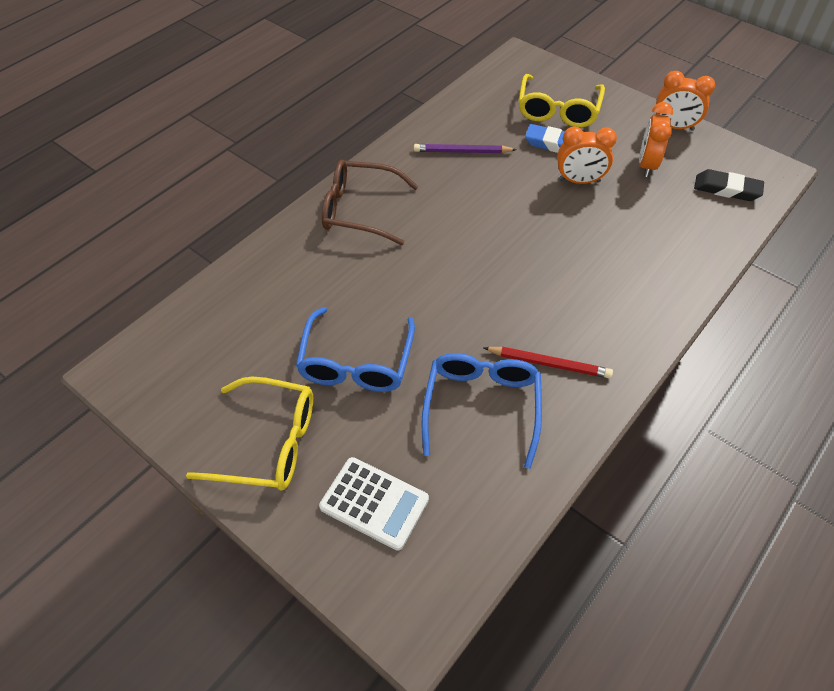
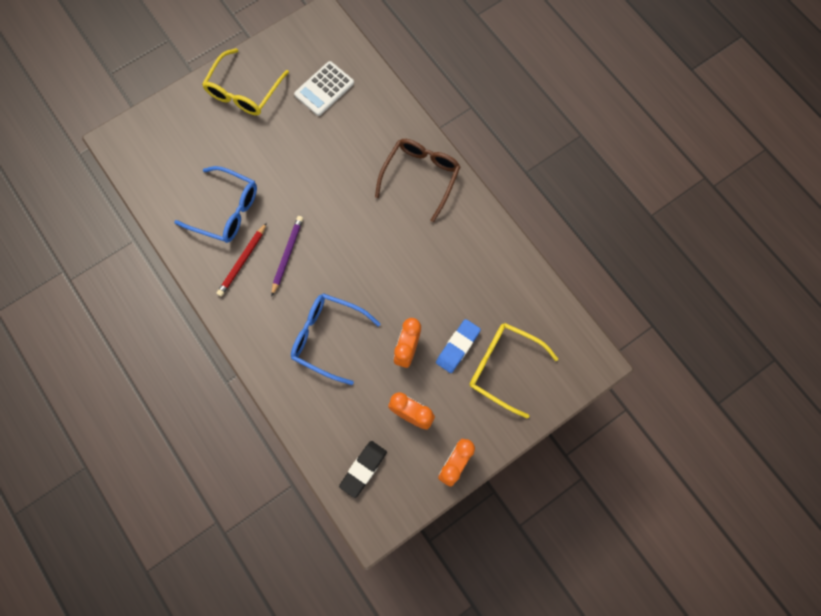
camera: 105 degrees right, 20 degrees up
blue glasses [296,307,415,392] -> blue glasses moved to [291,293,381,385]
white calculator [319,457,429,551] -> white calculator moved to [294,61,354,116]
purple pencil [414,144,517,153] -> purple pencil moved to [271,216,303,296]

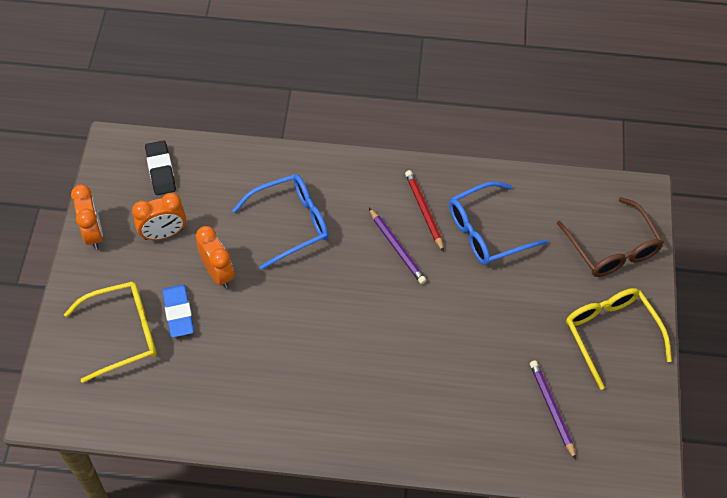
camera: 130 degrees right, 15 degrees down
white calculator [294,61,354,116] -> purple pencil [530,361,576,460]
brown glasses [375,139,460,222] -> brown glasses moved to [557,197,664,277]

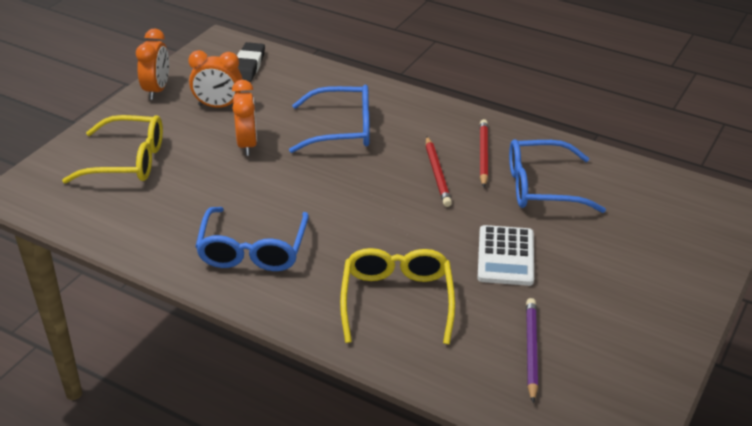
camera: 25 degrees right, 20 degrees down
blue eraser [163,284,194,338] -> none
purple pencil [369,208,427,284] -> red pencil [426,136,452,207]
brown glasses [557,197,664,277] -> none
yellow glasses [566,288,672,390] -> yellow glasses moved to [340,248,455,344]
none -> blue glasses [195,207,309,271]
none -> white calculator [477,225,534,286]

